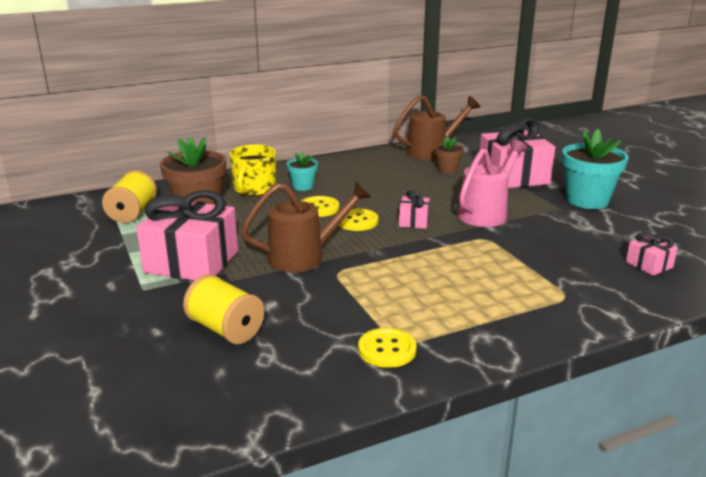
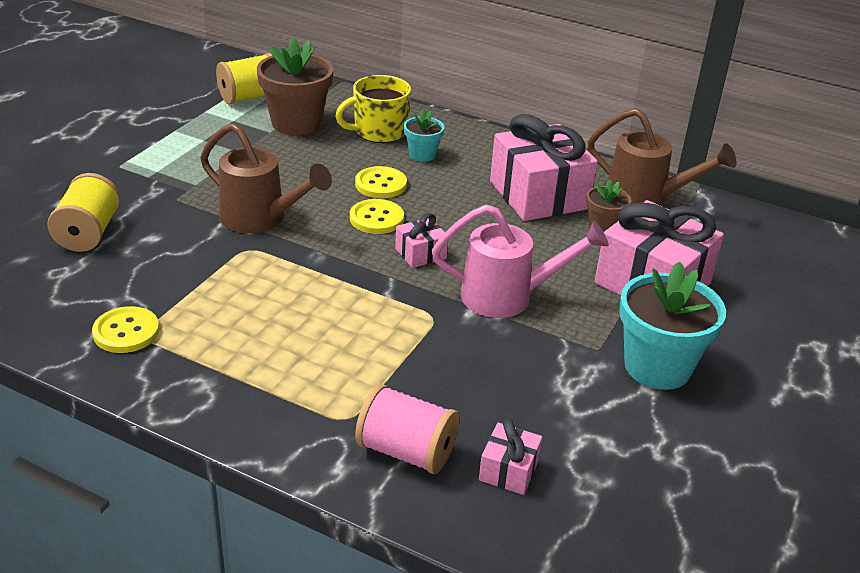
camera: 50 degrees right, 10 degrees up
pink gift [136,190,238,281] -> pink gift moved to [490,114,598,221]
none -> pink spool [355,384,459,474]

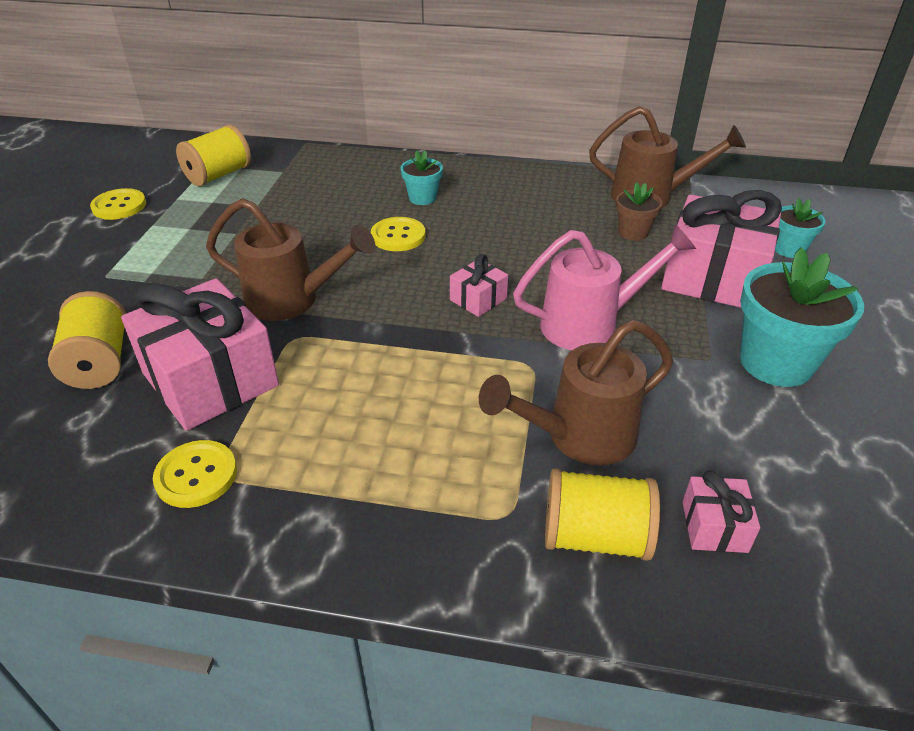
camera: 15 degrees left, 5 degrees up
brown flower pot [257,37,333,136] -> none
yellow mug [335,75,411,143] -> none
yellow button [350,199,404,234] -> yellow button moved to [90,188,146,220]
pink spool [355,384,459,474] -> yellow spool [545,468,660,561]
pink gift [490,114,598,221] -> pink gift moved to [121,278,279,431]
none -> brown watering can [479,320,673,465]
none -> turquoise flower pot [775,198,826,258]

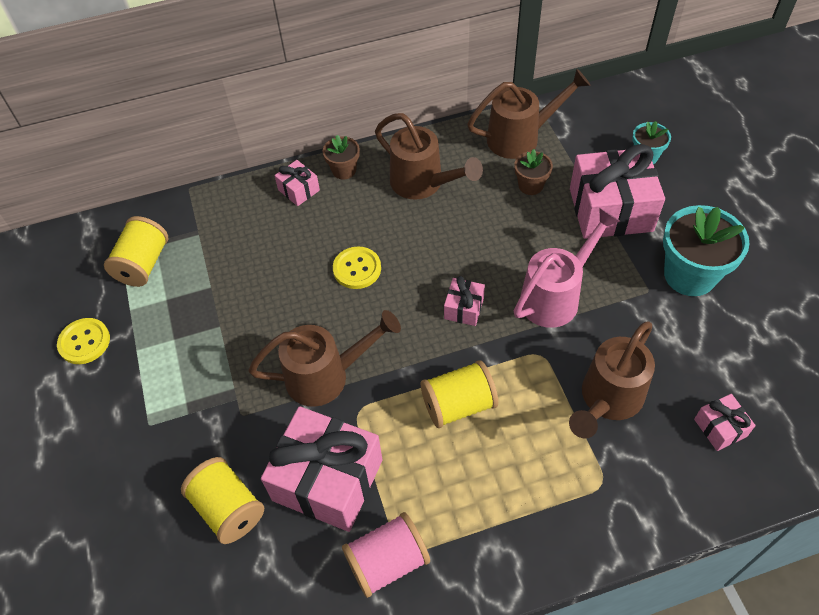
camera: 25 degrees left, 15 degrees up
yellow button [153,440,237,508] -> pink spool [342,512,430,598]
turquoise flower pot [401,150,443,205] -> none
yellow spool [545,468,660,561] -> yellow spool moved to [421,360,498,428]
none -> pink gift [274,160,320,206]
none -> brown flower pot [323,135,360,180]
none -> brown watering can [375,113,483,200]

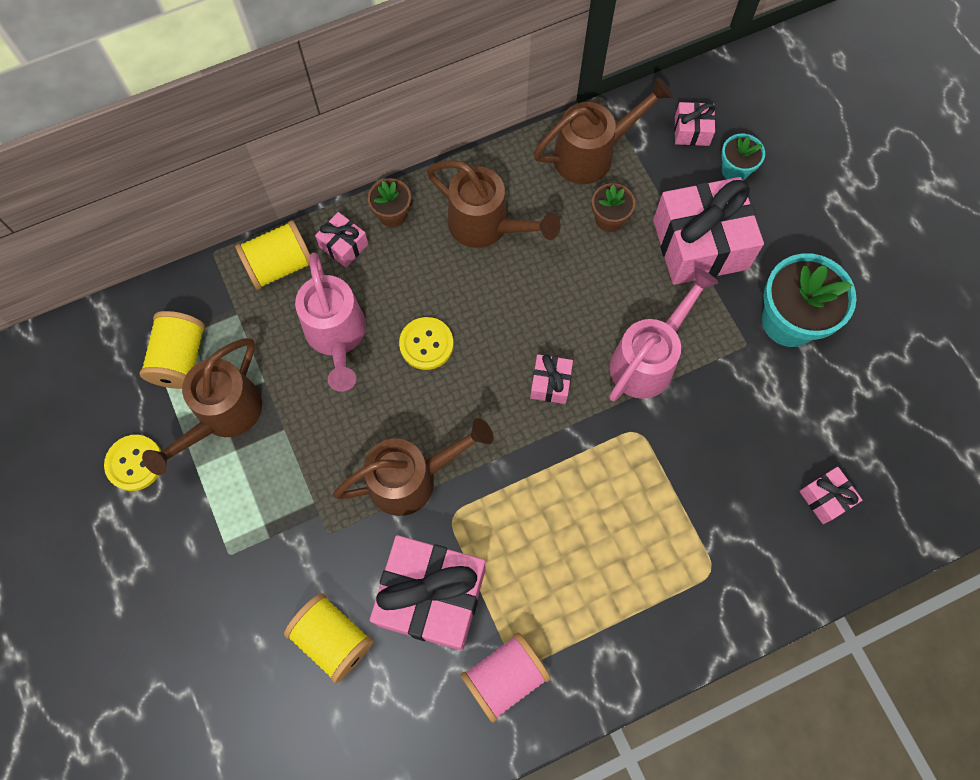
camera: 10 degrees left, 15 degrees up
yellow spool [421,360,498,428] -> yellow spool moved to [235,220,310,290]
brown watering can [569,322,655,439] -> brown watering can moved to [142,338,262,475]
none -> pink watering can [295,253,366,392]
none -> pink gift [674,102,715,146]

